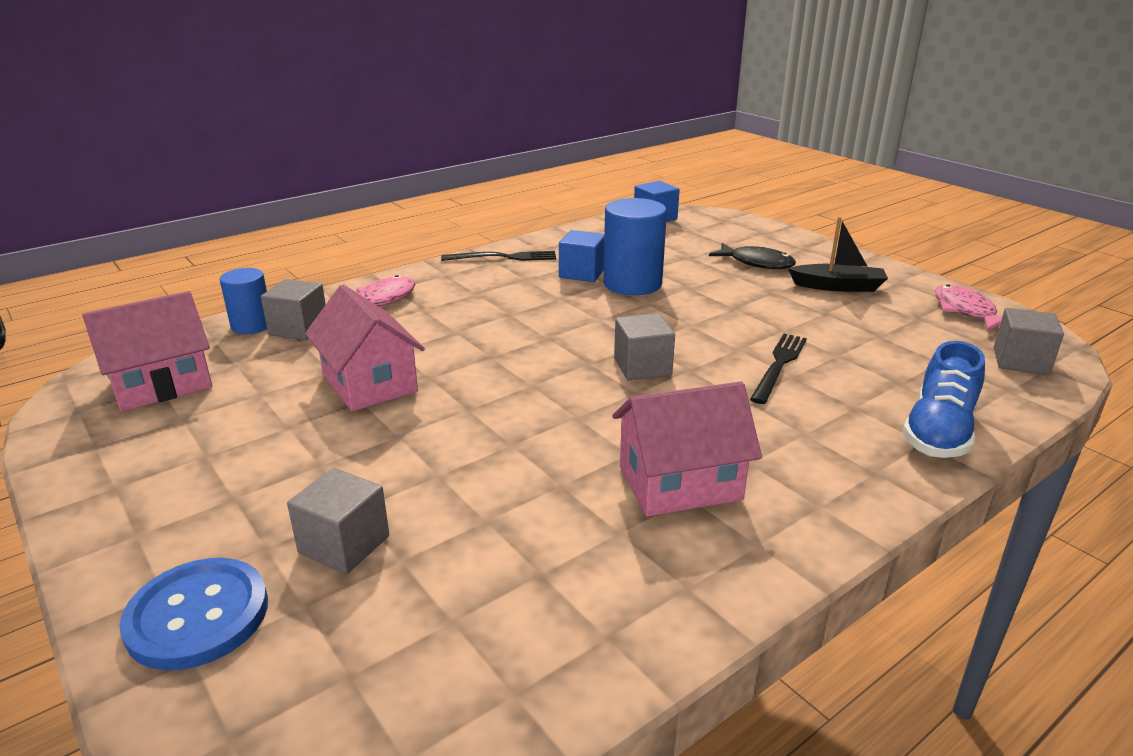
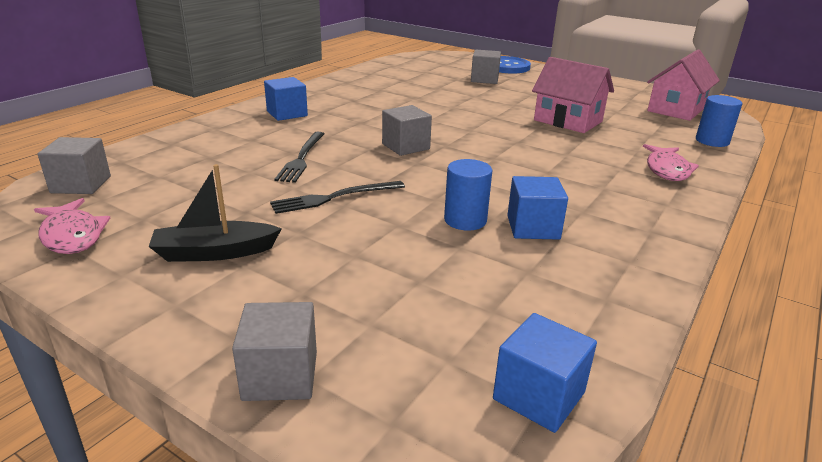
camera: 160 degrees right, 0 degrees up
grey cube [261,279,326,340] -> grey cube moved to [232,302,317,401]
black fork [441,251,556,261] -> black fork moved to [270,181,405,214]
blue cylinder [603,198,667,295] -> blue cylinder [444,159,492,230], size x0.62
pink house [612,381,762,517] -> none
black fish [709,243,796,269] -> none
blue shoe [902,341,985,458] -> none
none -> blue cube [264,77,308,121]

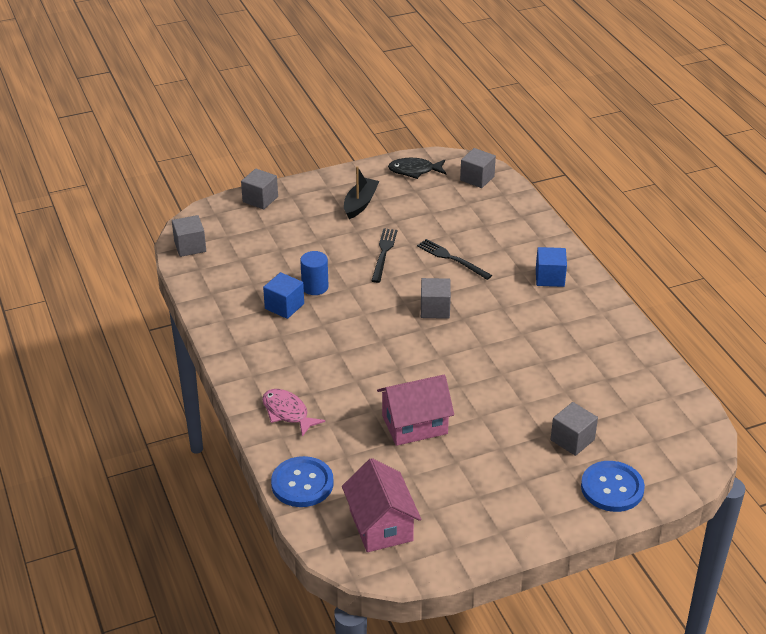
camera: 125 degrees right, 10 degrees up
pink fish [34,198,110,254] -> black fish [388,158,446,179]
blue cube [493,313,597,433] -> grey cube [172,215,206,257]
blue cylinder [696,95,743,147] -> blue button [271,456,334,507]

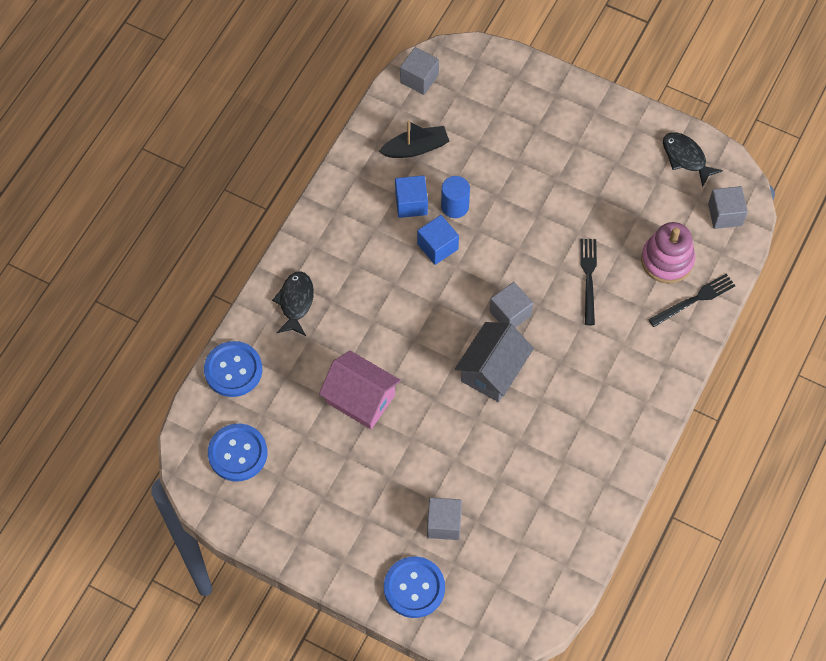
camera: 50 degrees right, 25 degrees up
grey cube [241,169,278,209] -> none
pink fish [262,389,325,437] -> black fish [272,271,314,336]
pink house [342,458,421,552] -> blue button [208,423,267,482]
black boat [344,166,379,219] -> black boat moved to [379,120,449,158]
black fork [371,228,397,283] -> black fork moved to [648,273,735,327]
blue cube [536,247,567,287] -> blue cube moved to [417,215,459,265]
none -> grey house [455,322,534,402]
none -> pink stacking toy [641,222,695,284]

